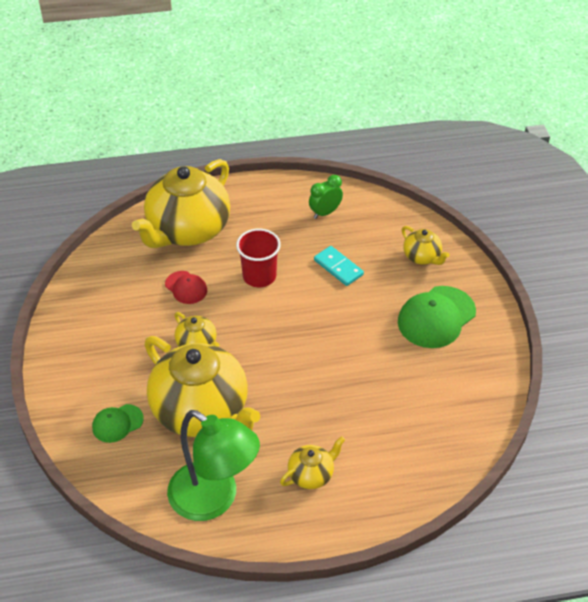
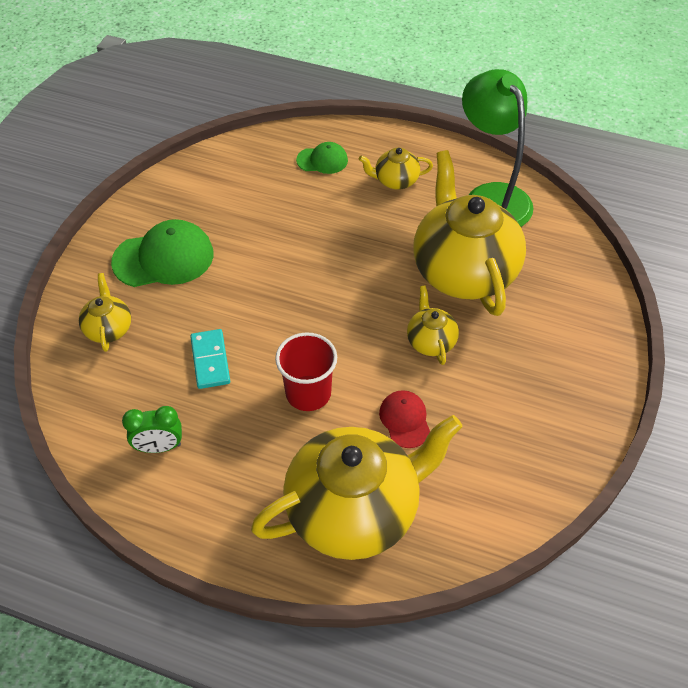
camera: 150 degrees left, 5 degrees up
green cap [92,404,144,443] -> green cap moved to [296,142,348,174]

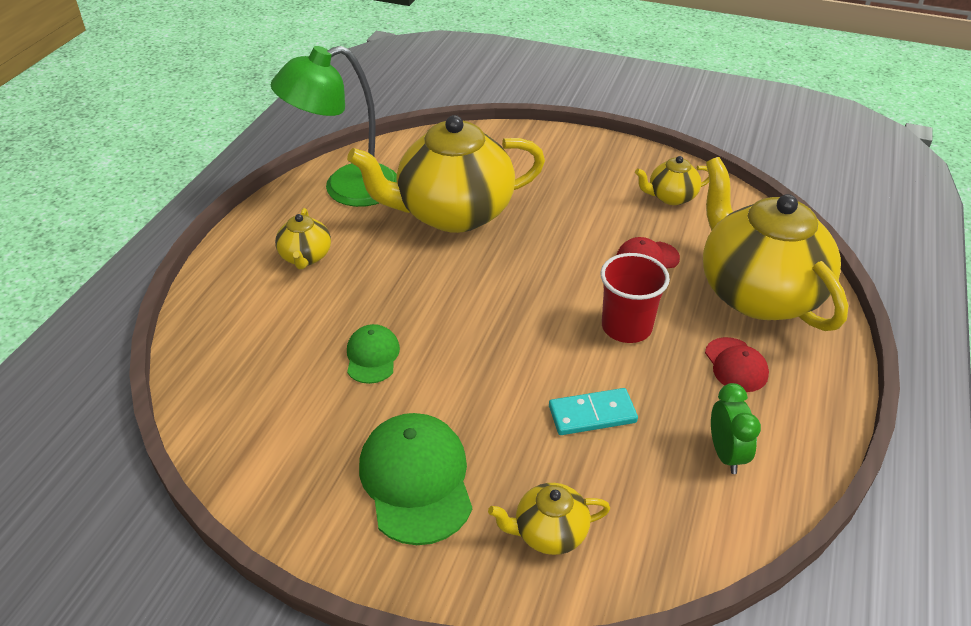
camera: 90 degrees left, 10 degrees down
green cap [296,142,348,174] -> green cap moved to [347,324,400,384]
yellow teapot [407,285,459,365] -> yellow teapot moved to [635,156,709,205]
none -> red cap [705,337,769,392]

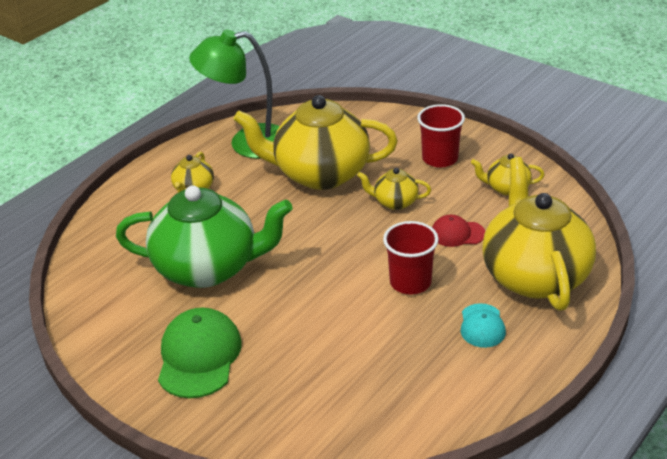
camera: 20 degrees right, 5 degrees down
green cap [347,324,400,384] -> green teapot [116,185,293,288]
yellow teapot [488,483,610,555] -> yellow teapot moved to [357,168,431,210]
turquoise domino [549,388,638,435] -> none
red cap [705,337,769,392] -> turquoise cap [461,303,506,348]
green clock [711,383,761,474] -> none
none -> red cup [417,104,465,167]

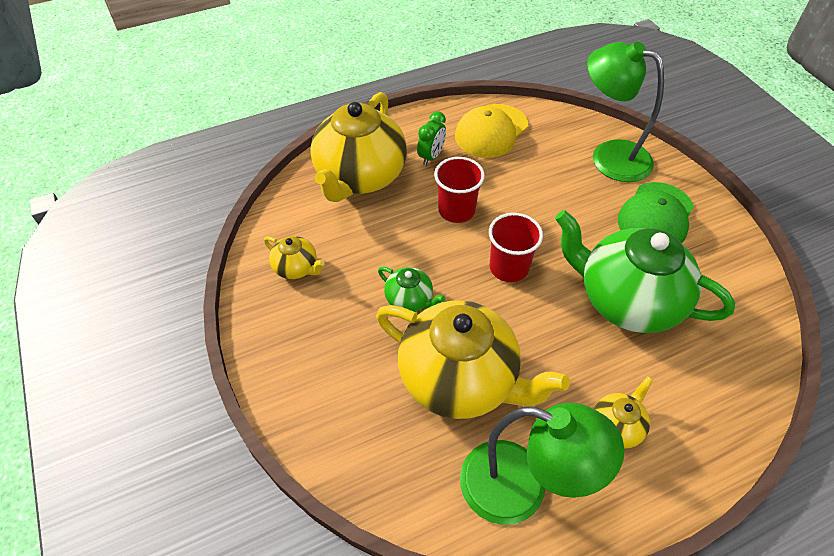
camera: 155 degrees left, 15 degrees up
yellow teapot [357,168,431,210] -> green teapot [378,267,445,312]
red cup [417,104,465,167] -> red cup moved to [489,213,543,282]
red cap [432,215,485,247] -> none
turquoise cap [461,303,506,348] -> green clock [417,111,446,166]
none -> yellow cap [455,104,528,158]
none -> green lamp [587,42,664,182]

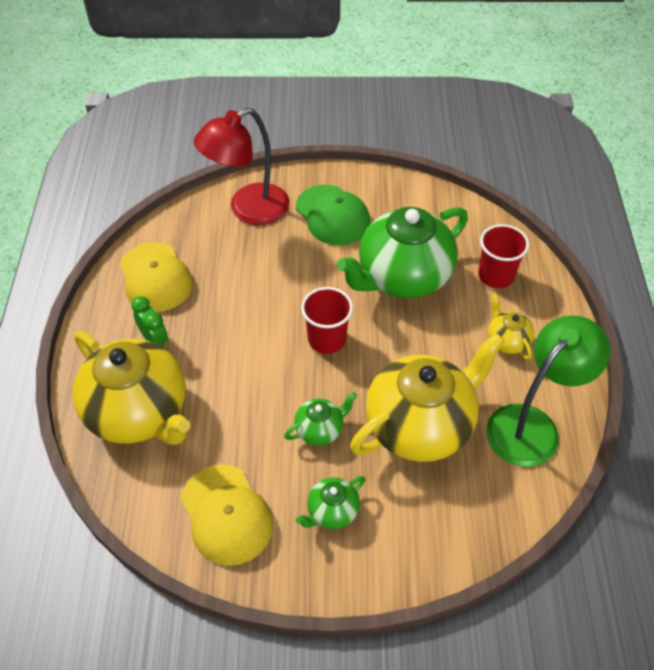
camera: 65 degrees left, 0 degrees up
yellow teapot [264,236,325,279] -> yellow cap [181,464,273,566]
red cup [434,157,485,223] -> red cup moved to [478,224,529,288]
green lamp [587,42,664,182] -> red lamp [194,108,290,225]
none -> green teapot [296,476,365,529]

